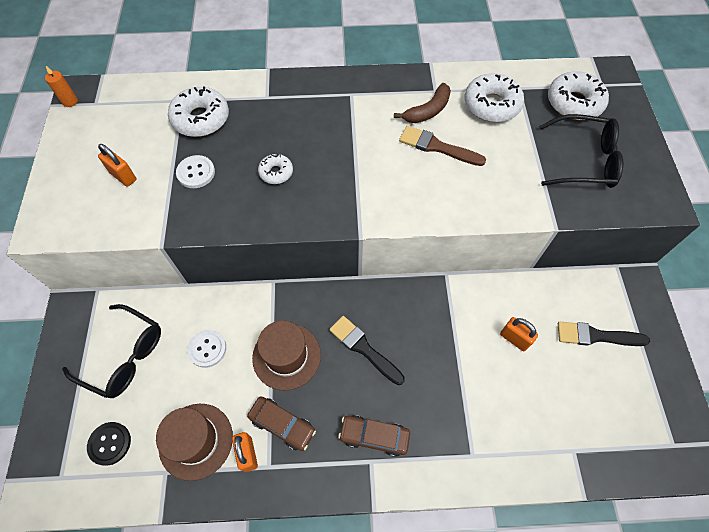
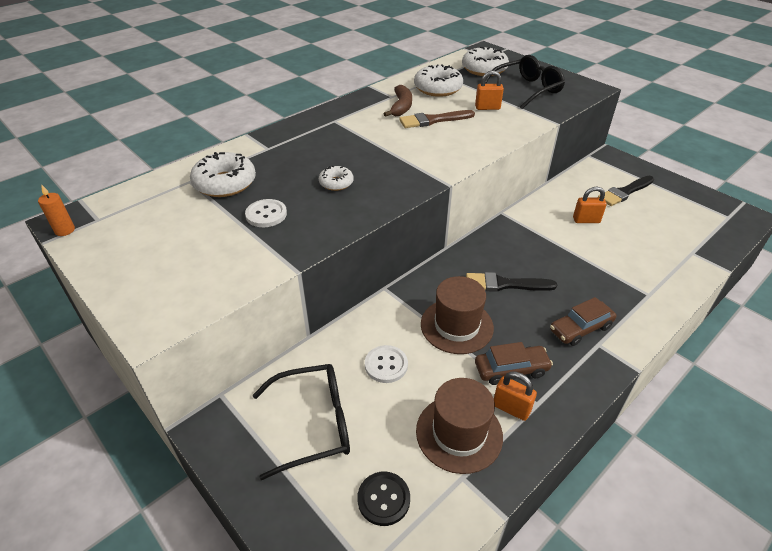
camera: 40 degrees left, 20 degrees down
orange padlock [98,144,136,187] -> orange padlock moved to [475,70,504,110]

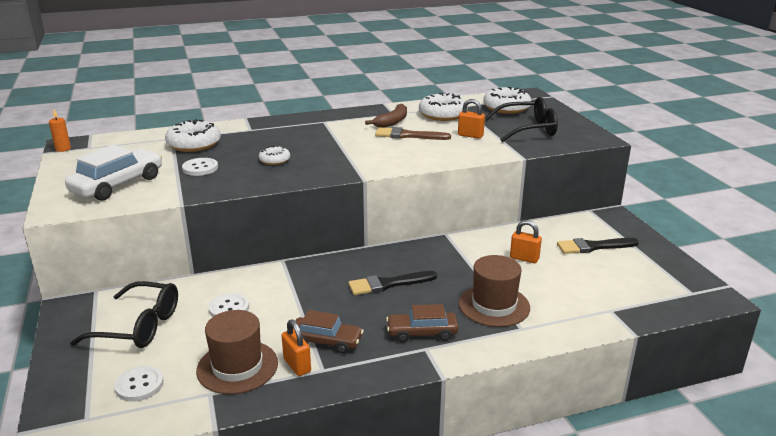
camera: 25 degrees right, 15 degrees down
black button [357,472,410,526] -> white button [114,366,164,401]
brown hat [421,276,494,354] -> brown hat moved to [459,255,530,327]
black brush [466,272,557,292] -> black brush turned 45 degrees counterclockwise [348,271,437,295]
none -> white car [65,144,162,201]

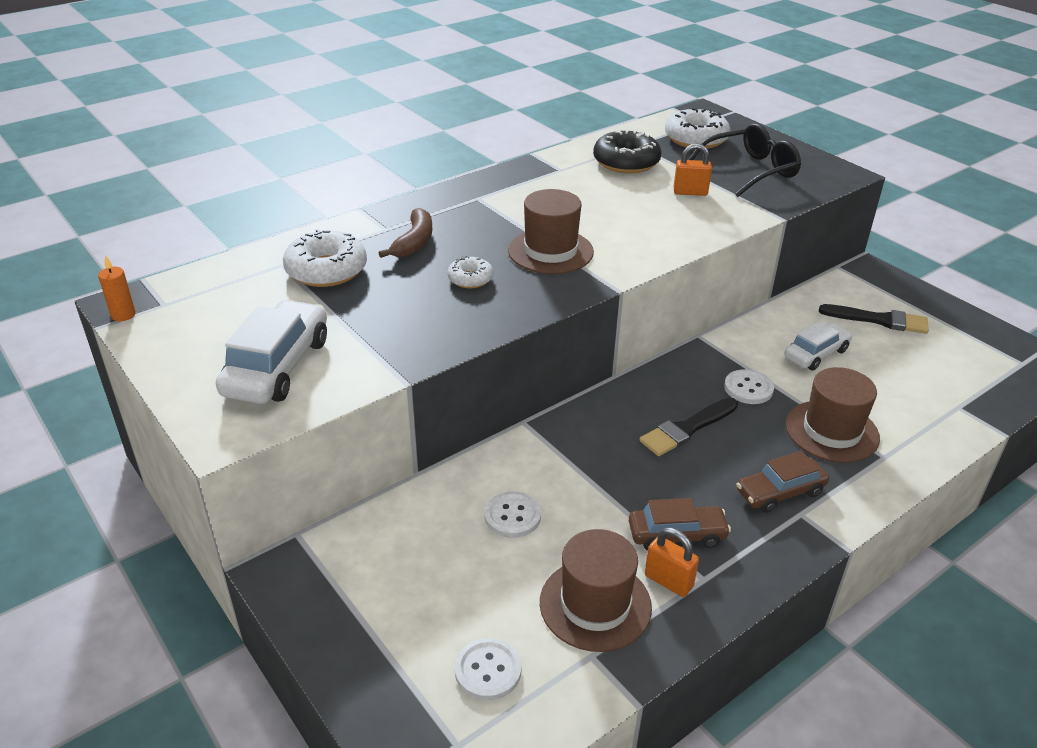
camera: 20 degrees left, 10 degrees up
black glasses [70,281,178,348] -> none
white button [182,158,218,176] -> white button moved to [724,369,774,404]
brown banana [365,104,407,127] -> brown banana moved to [379,208,432,258]
brown brush [375,127,451,140] -> none
white donut [419,93,465,121] -> black donut [593,130,662,173]
orange padlock [510,220,542,263] -> white car [784,321,853,370]
black brush [557,238,639,254] -> black brush turned 135 degrees counterclockwise [819,304,929,334]
none -> brown hat [508,189,594,274]

